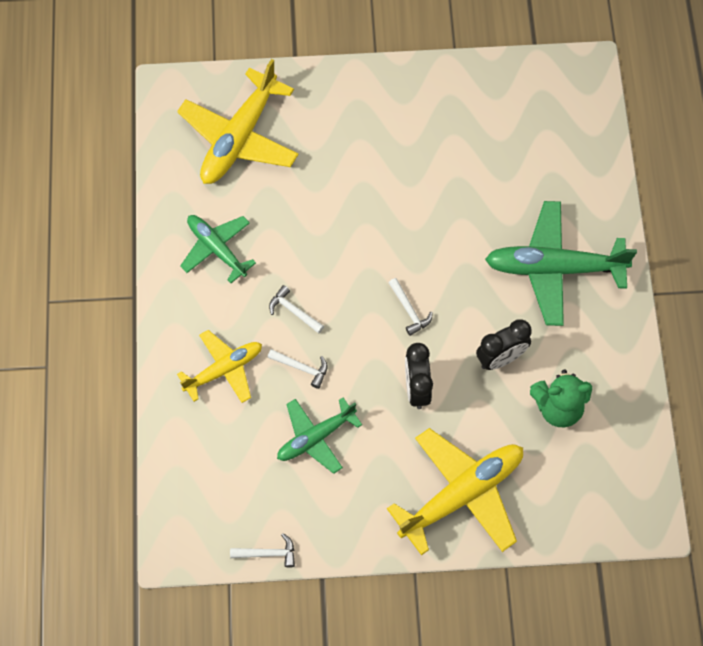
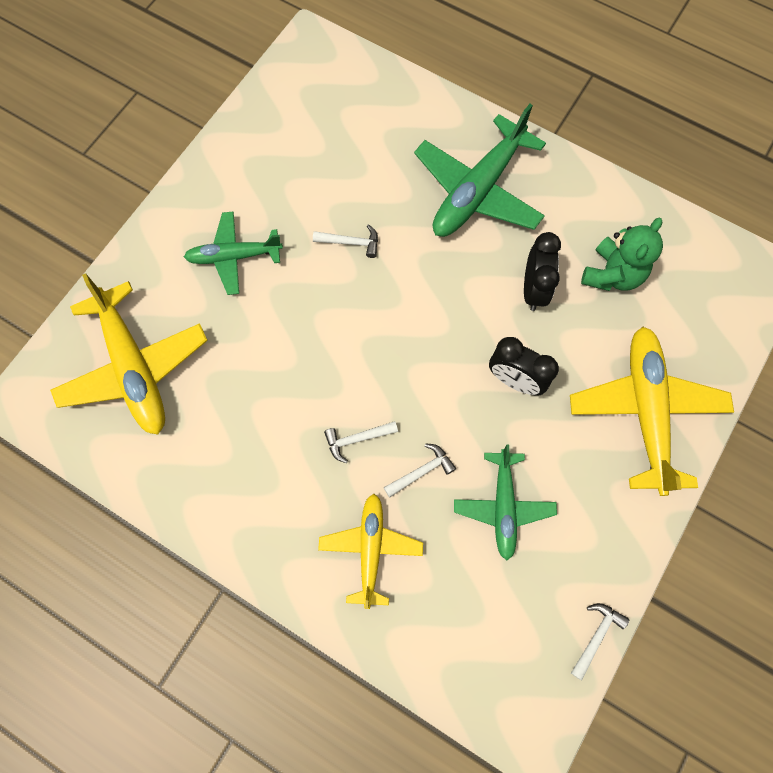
camera: 55 degrees left, 5 degrees up
green plane [180,215,256,283] -> green plane moved to [184,211,283,295]
white hammer [389,278,433,336] -> white hammer moved to [313,224,378,258]

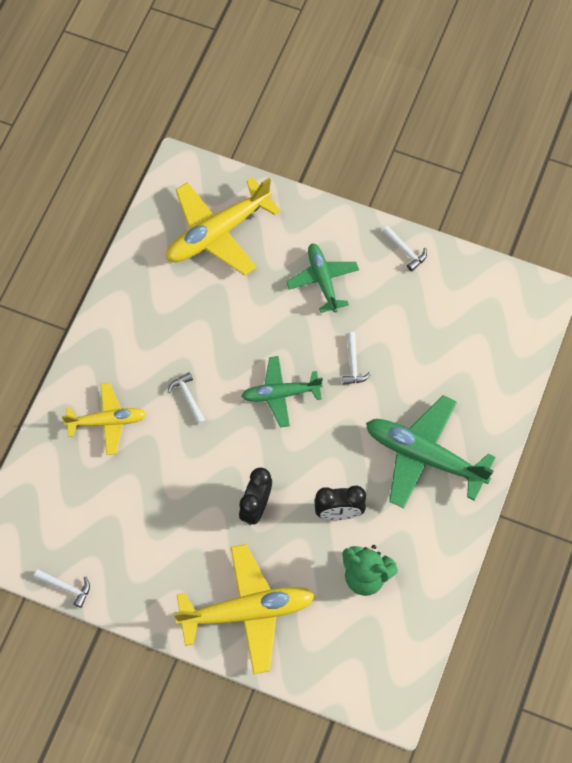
camera: 80 degrees right, 5 degrees down
white hammer [384,443,456,497] -> white hammer moved to [382,226,427,271]
green plane [454,445,557,560] -> green plane moved to [241,356,323,427]

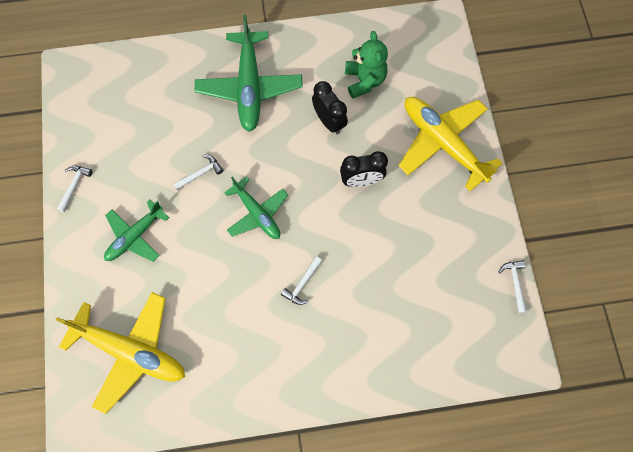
camera: 120 degrees left, 5 degrees up
yellow plane [62,383,147,455] -> none

